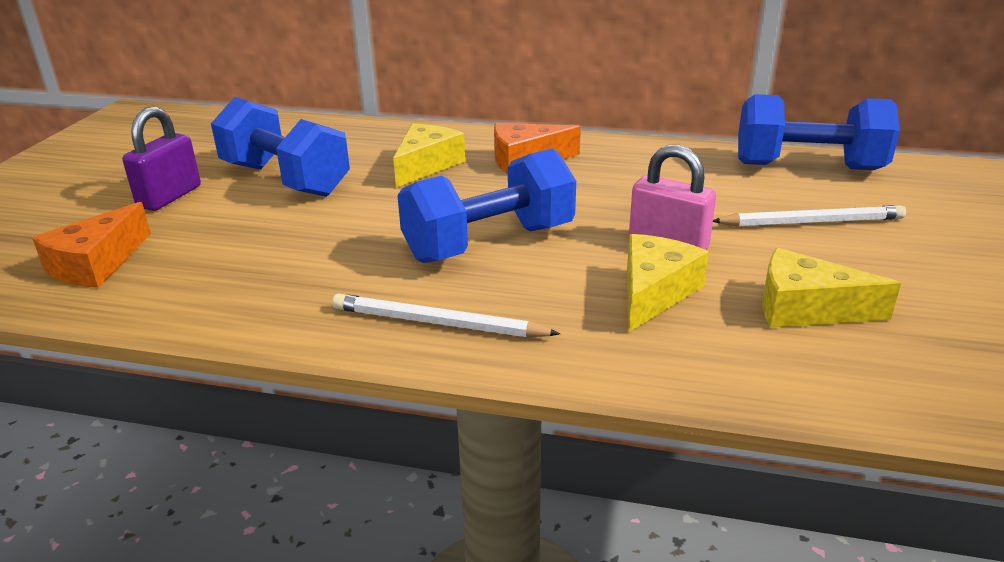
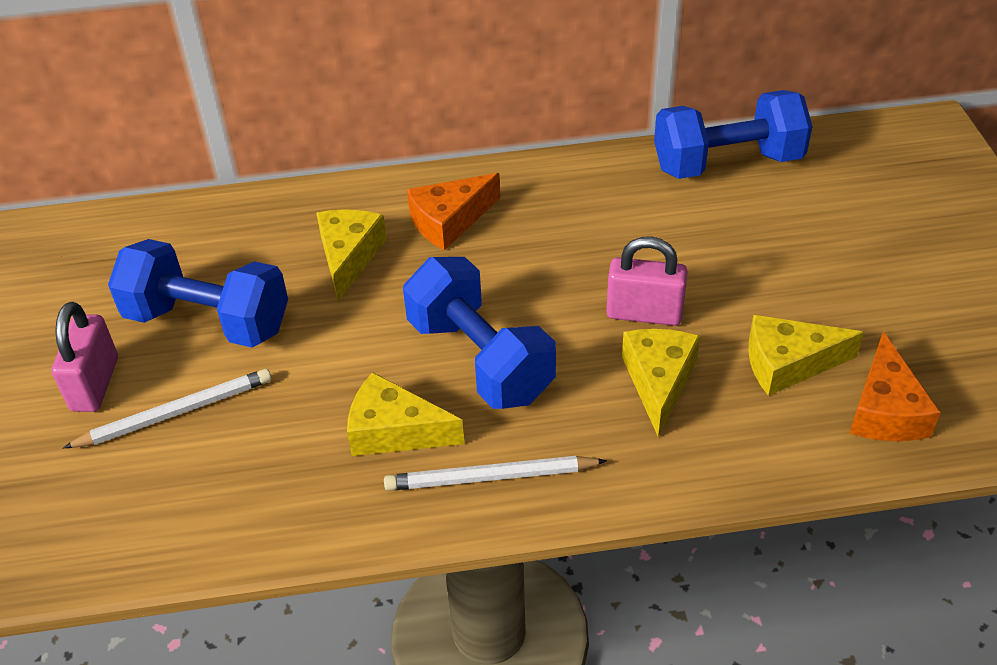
camera: 20 degrees left, 15 degrees up
orange cheese [32,202,151,288] -> orange cheese moved to [849,332,941,441]
purple padlock [122,107,201,211] -> pink padlock [51,302,118,412]
blue dumbbell [397,148,576,263] -> blue dumbbell turned 75 degrees counterclockwise [403,257,556,409]
white pencil [713,205,906,227] -> white pencil moved to [63,369,272,448]
none -> yellow cheese [347,372,464,456]

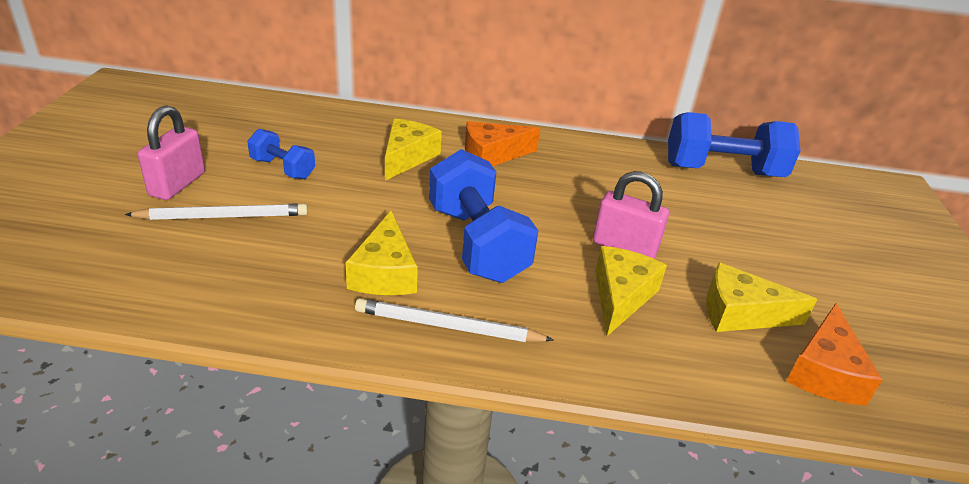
camera: 10 degrees right, 10 degrees down
blue dumbbell [108,239,288,348] -> blue dumbbell [247,129,315,179], size x0.53
yellow cheese [347,372,464,456] -> yellow cheese turned 120 degrees counterclockwise [345,210,418,295]

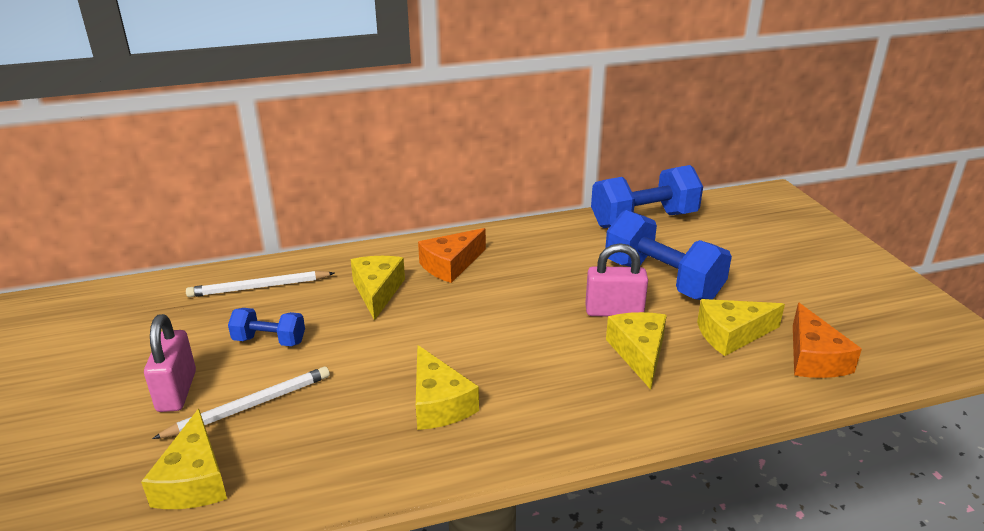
camera: 20 degrees left, 5 degrees down
white pencil [355,298,554,342] -> white pencil moved to [186,271,334,297]
blue dumbbell [429,149,538,283] -> blue dumbbell moved to [605,210,732,300]
none -> yellow cheese [141,409,227,509]

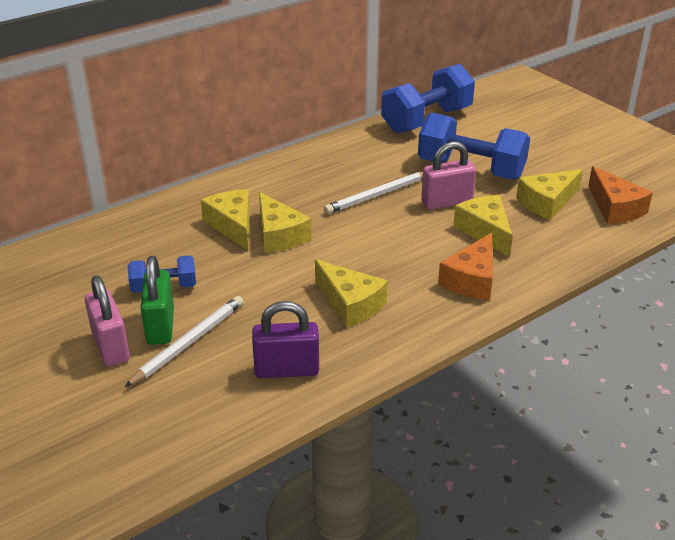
camera: 20 degrees left, 5 degrees up
yellow cheese [141,409,227,509] -> yellow cheese moved to [259,192,312,253]
white pencil [186,271,334,297] -> white pencil moved to [324,172,423,214]
orange cheese [418,228,486,283] -> orange cheese moved to [438,233,493,300]
none -> green padlock [141,256,174,345]
none -> purple padlock [252,301,319,378]

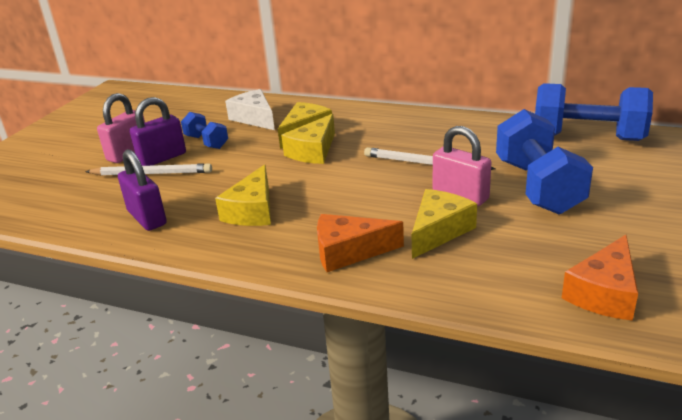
camera: 60 degrees right, 5 degrees down
green padlock [141,256,174,345] -> purple padlock [130,97,186,166]
yellow cheese [516,169,583,220] -> none
none -> white cheese [225,89,275,130]

